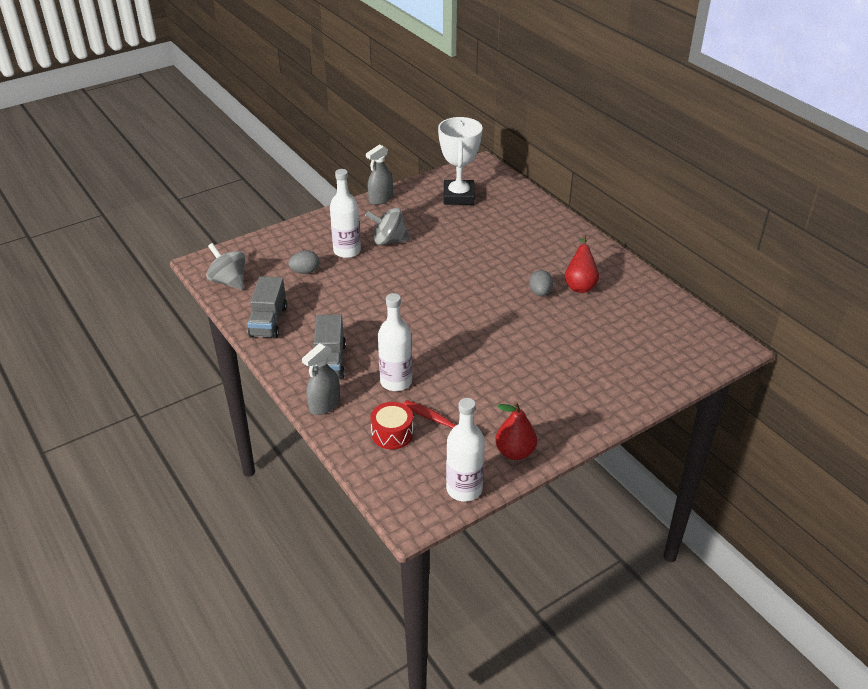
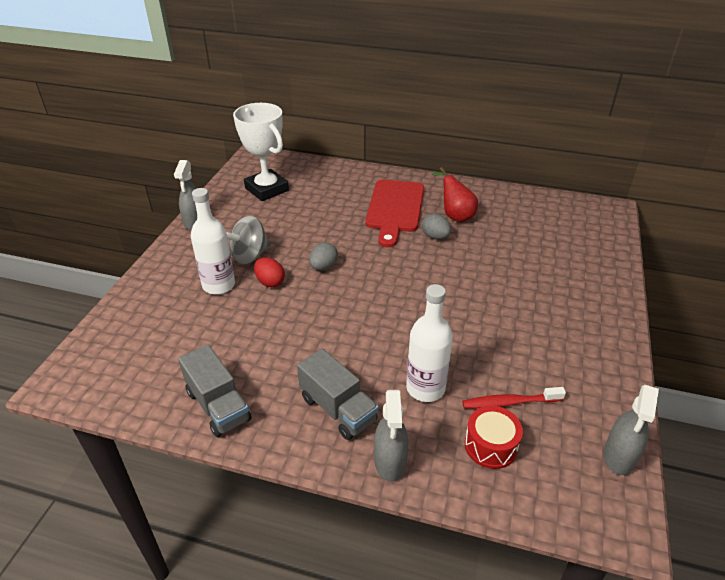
camera: 40 degrees left, 0 degrees up
grey spinning top [206,243,245,290] -> none
grey egg [288,250,319,274] -> grey egg moved to [309,242,338,271]
white bottle [446,398,485,502] -> grey spray bottle [604,385,659,475]
red pear [495,402,537,460] -> none
none -> red egg [254,257,285,287]
none -> red cutting board [365,180,424,247]

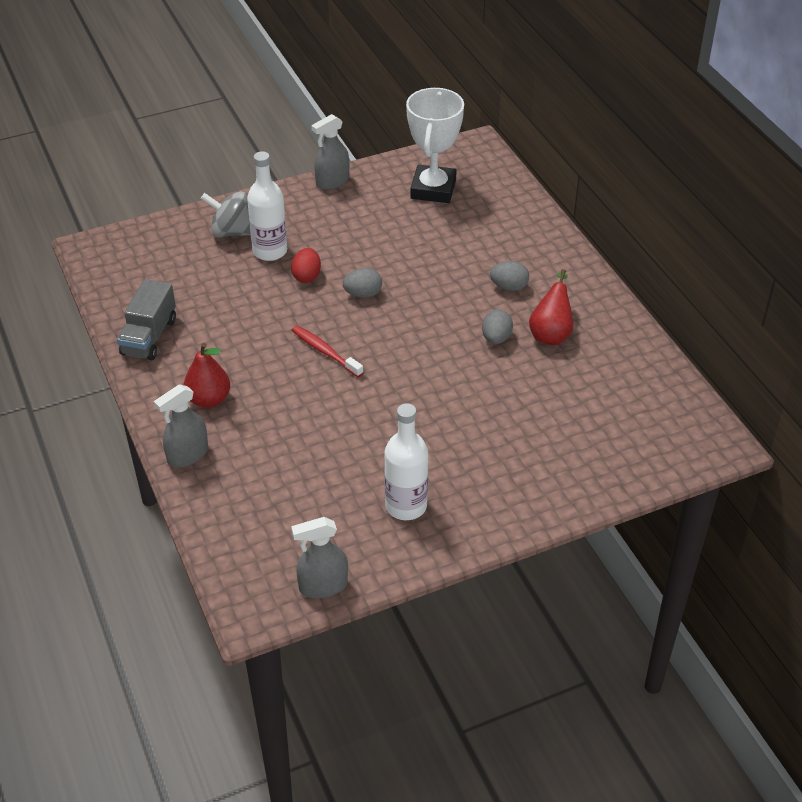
camera: 50 degrees right, 5 degrees up
grey spinning top [226,216,271,264] -> grey spinning top moved to [201,191,251,238]
grey truck [297,349,379,440] -> red pear [183,343,230,408]
red cutting board [365,180,424,247] -> grey egg [490,261,529,291]
white bottle [406,284,453,402] -> white bottle moved to [384,403,428,520]
red toothbrush [462,387,566,409] -> red toothbrush moved to [292,326,364,377]
red drum [465,406,523,469] -> none

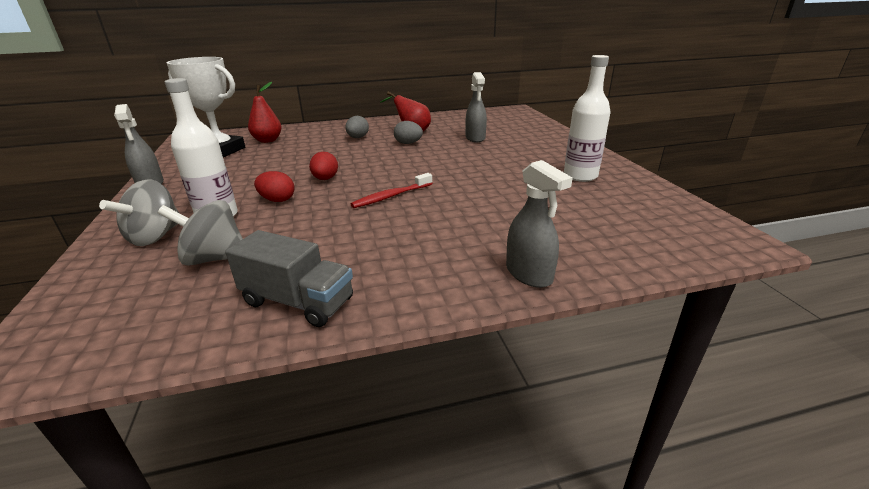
camera: 80 degrees left, 15 degrees down
red pear [183,343,230,408] -> red pear moved to [248,82,282,143]
grey spray bottle [291,517,348,598] -> grey spray bottle moved to [466,72,487,142]
grey egg [343,268,382,298] -> red egg [309,152,338,180]
none -> grey spinning top [158,200,243,266]

